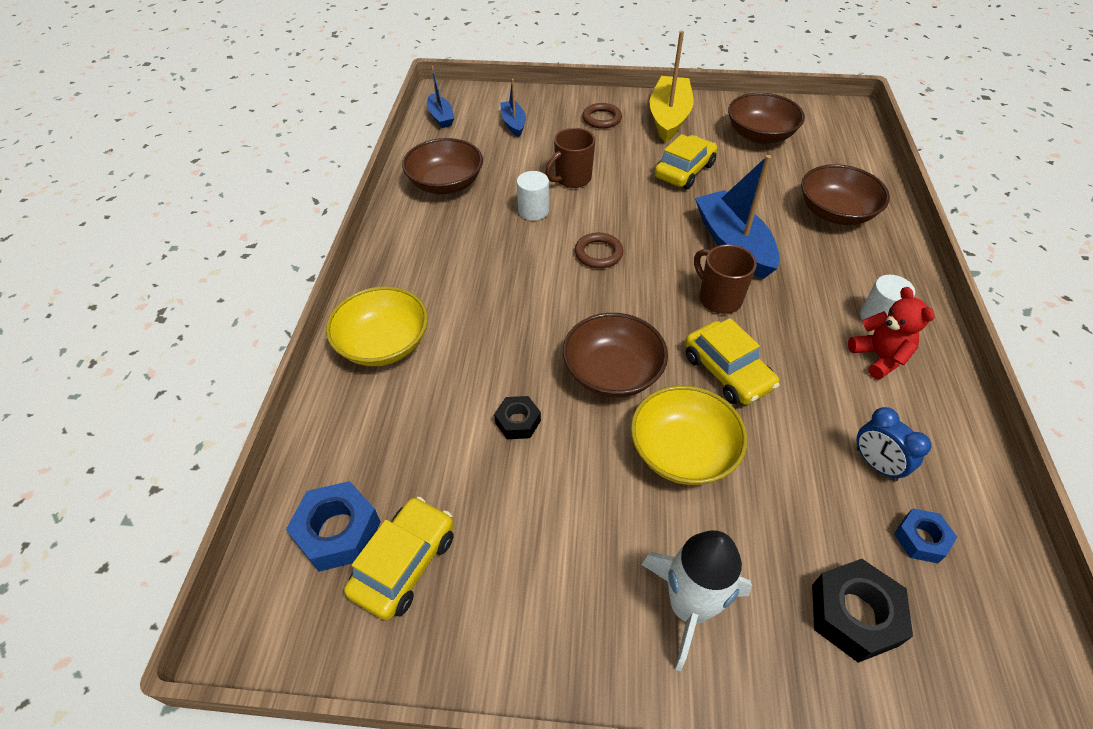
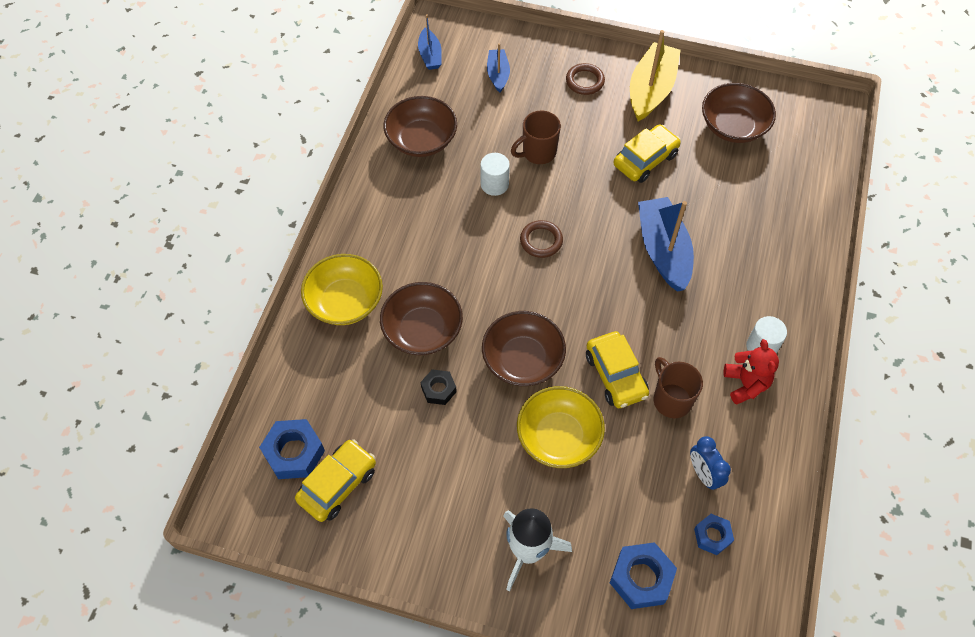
camera: 10 degrees right, 10 degrees up
brown mug [694,244,757,314] -> brown mug moved to [654,357,703,418]
brown bowl [801,164,890,225] -> brown bowl moved to [380,282,463,355]
black nut [812,559,913,663] -> blue nut [610,542,677,609]

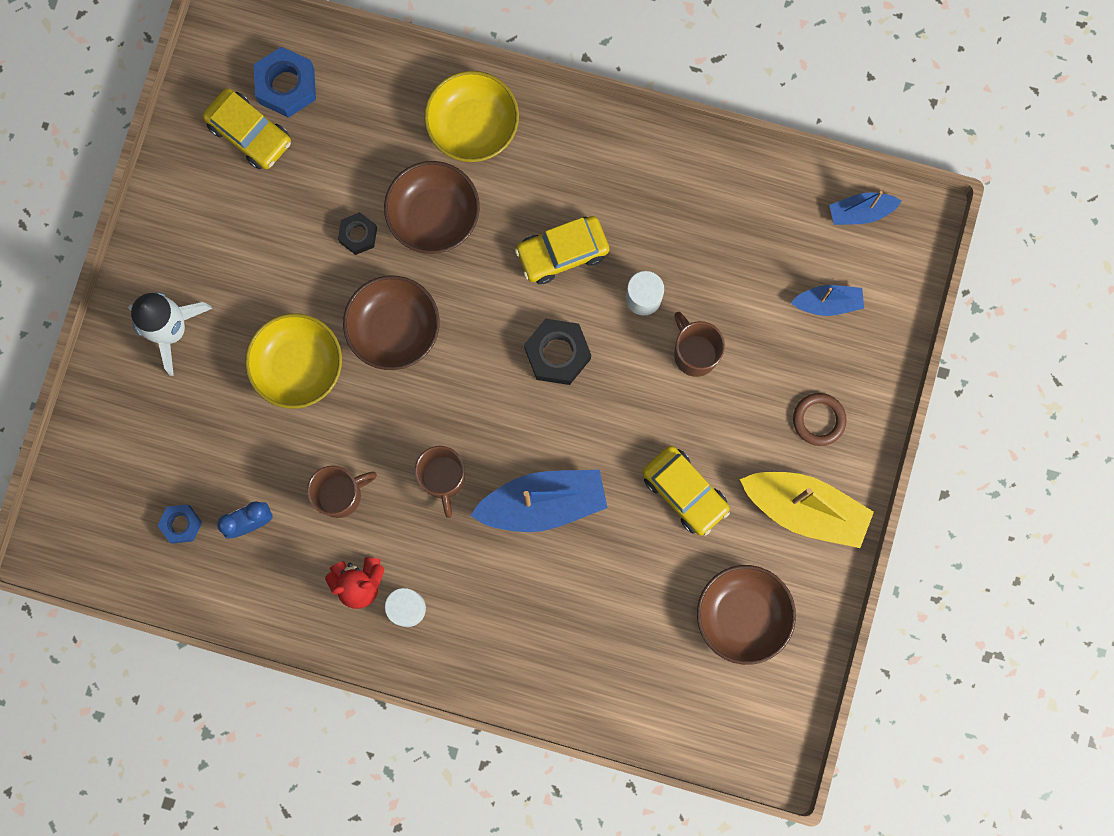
camera: 90 degrees right, 20 degrees up
brown bowl [383,96,457,157] -> none
brown ring [520,220,563,258] -> black nut [524,319,591,385]
yellow car [586,331,649,408] -> yellow car moved to [515,216,609,284]
blue nut [610,542,677,609] -> none
none -> brown mug [415,446,465,518]

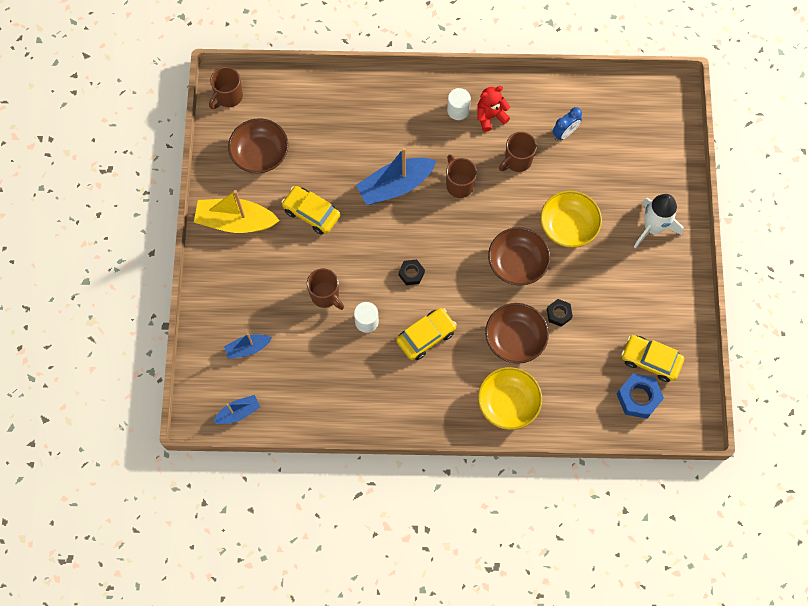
camera: 165 degrees right, 10 degrees down
blue nut [158,504,202,544] -> none
black nut [524,319,591,385] -> black nut [399,260,425,285], size x0.61
brown ring [793,393,847,446] -> none
none -> brown mug [209,67,243,109]

